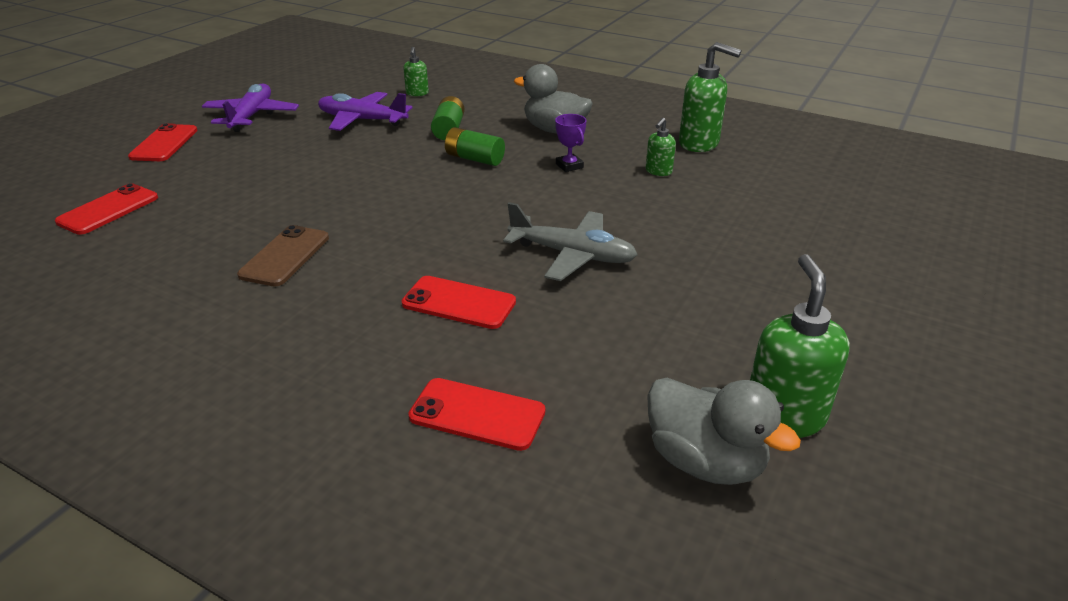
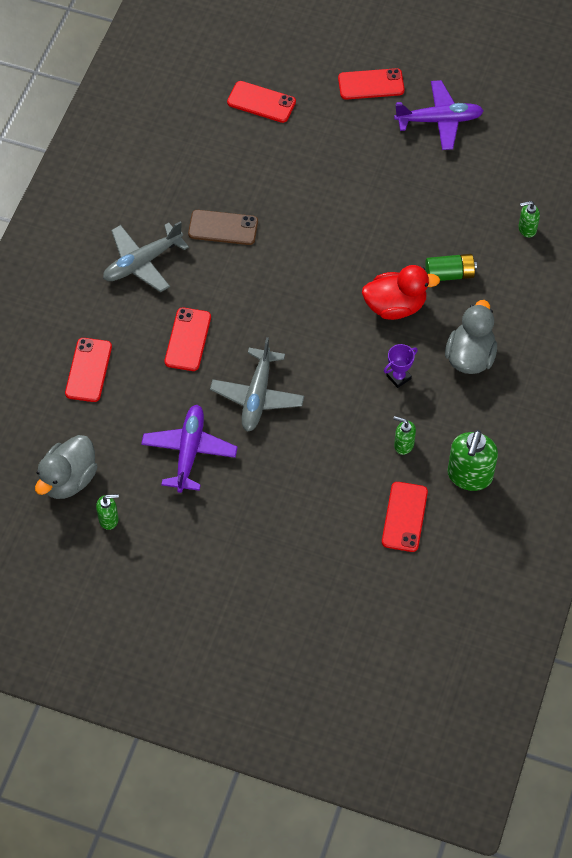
camera: 80 degrees right, 25 degrees up
purple plane [318,92,413,131] -> purple plane moved to [141,405,238,493]
green battery [445,127,505,166] -> red duck [362,265,440,320]
green soap dispenser [750,254,850,438] -> green soap dispenser [96,494,119,530], size x0.53
none -> grey plane [103,221,189,292]
none -> red phone [382,482,428,552]

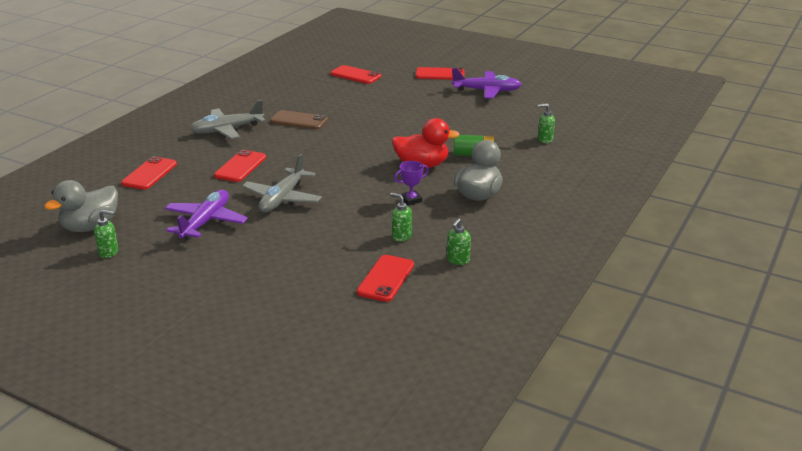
camera: 10 degrees right, 30 degrees down
green soap dispenser [447,430,498,491] -> green soap dispenser [447,218,471,265], size x0.53

